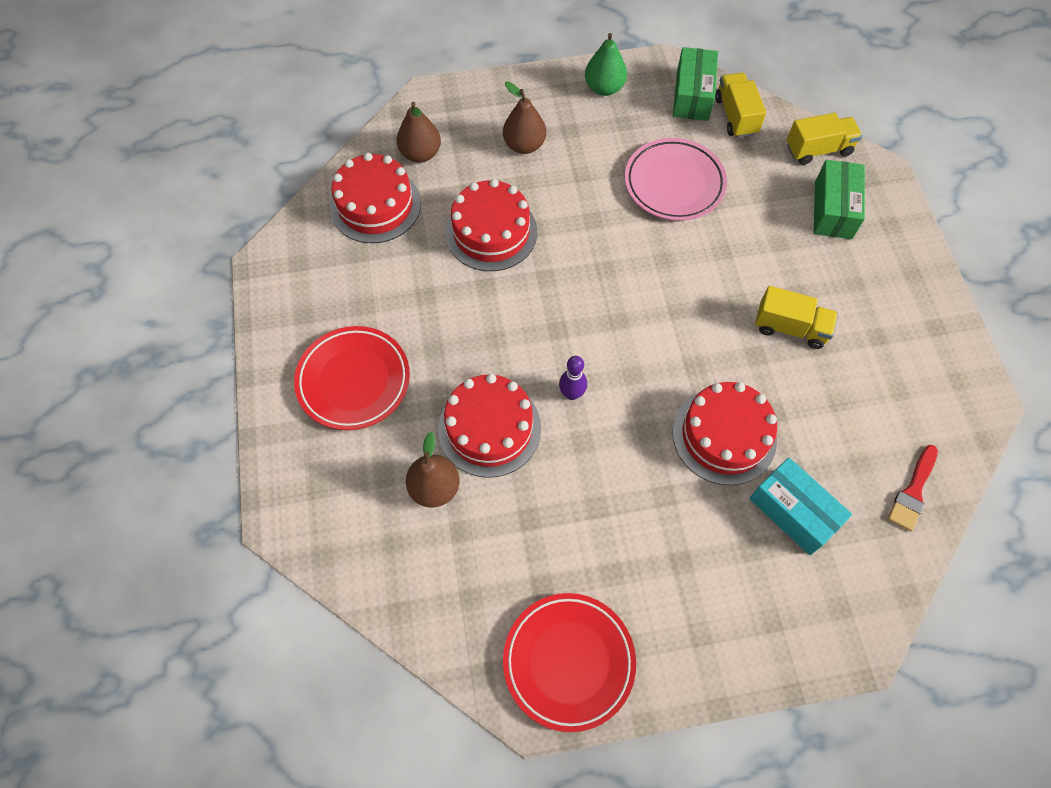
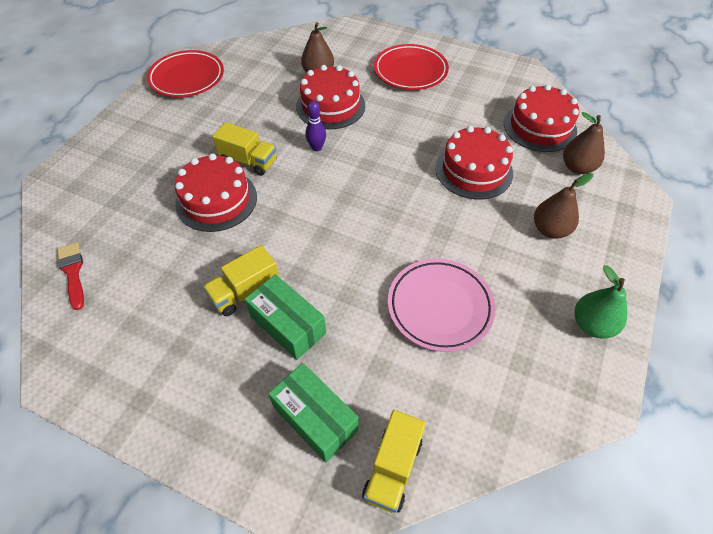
camera: 125 degrees right, 10 degrees down
green box [673,47,718,121] -> green box moved to [244,274,326,360]
yellow truck [715,73,766,138] -> yellow truck moved to [212,122,277,176]
turquoise box [749,457,852,555] -> none

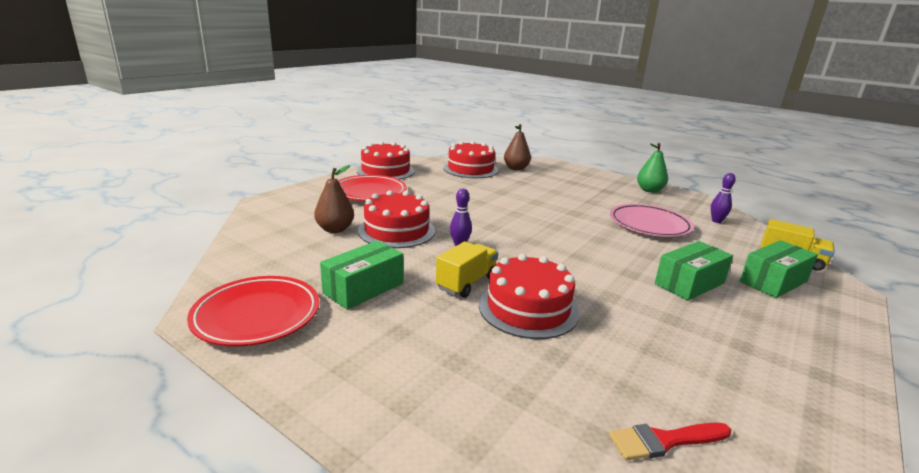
camera: 80 degrees left, 30 degrees down
yellow truck [203,245,279,316] -> none
red cake [435,126,513,199] -> red cake moved to [357,141,415,180]
brown pear [534,173,593,239] -> none
none -> green box [320,240,403,310]
none -> purple bowling pin [711,173,736,223]

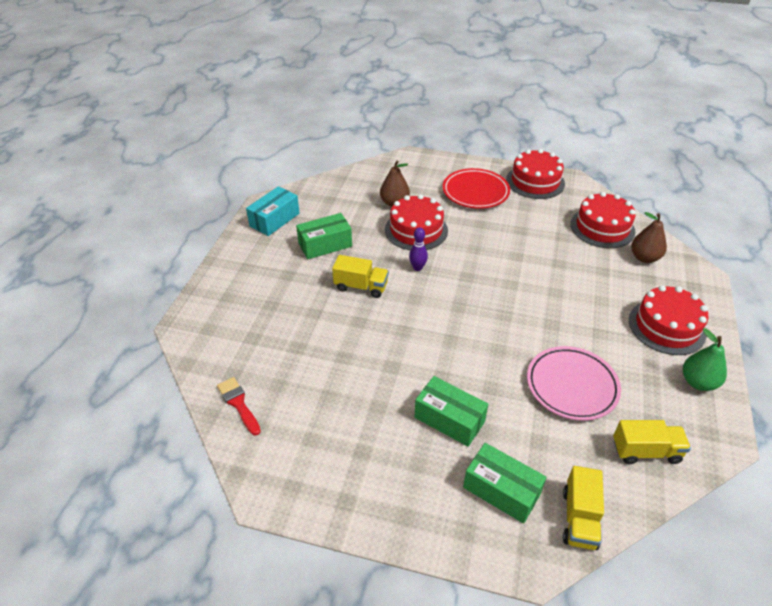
camera: 70 degrees right, 20 degrees up
red plate [187,276,320,347] -> turquoise box [246,186,300,236]
green box [320,240,403,310] -> green box turned 45 degrees counterclockwise [296,213,352,259]
red cake [479,254,579,339] -> red cake moved to [629,285,708,355]
purple bowling pin [711,173,736,223] -> yellow truck [613,420,691,464]

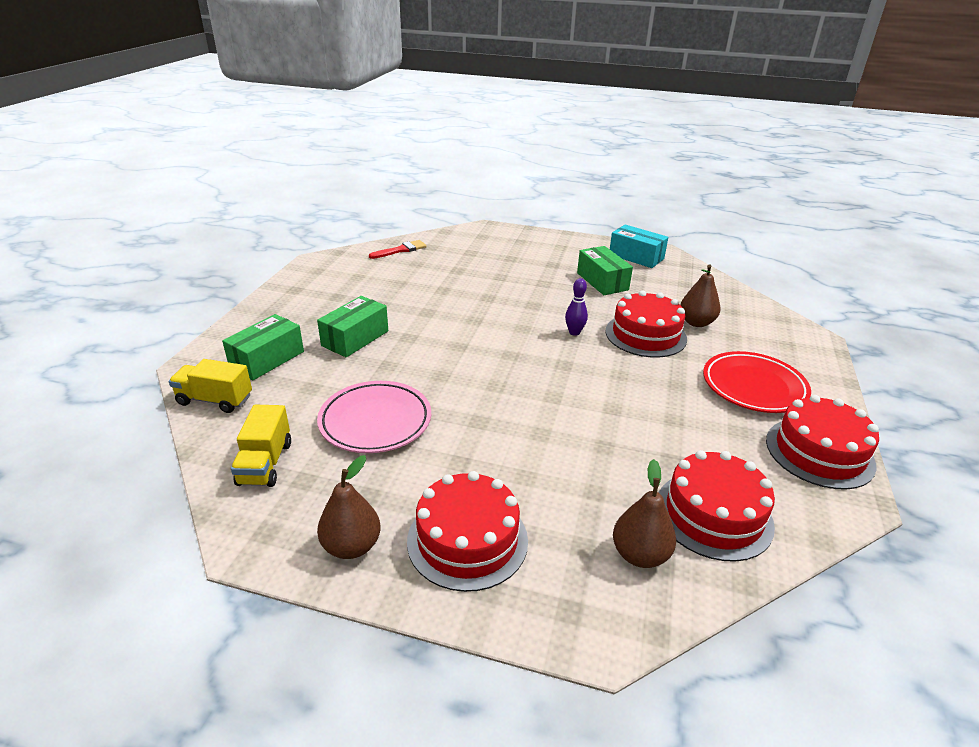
camera: 90 degrees right, 10 degrees down
yellow truck [332,255,389,298] -> none
green pear [683,328,727,391] -> brown pear [317,455,381,559]

